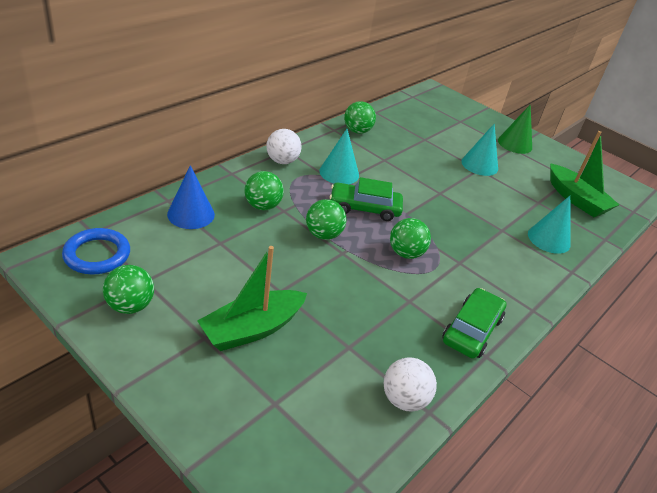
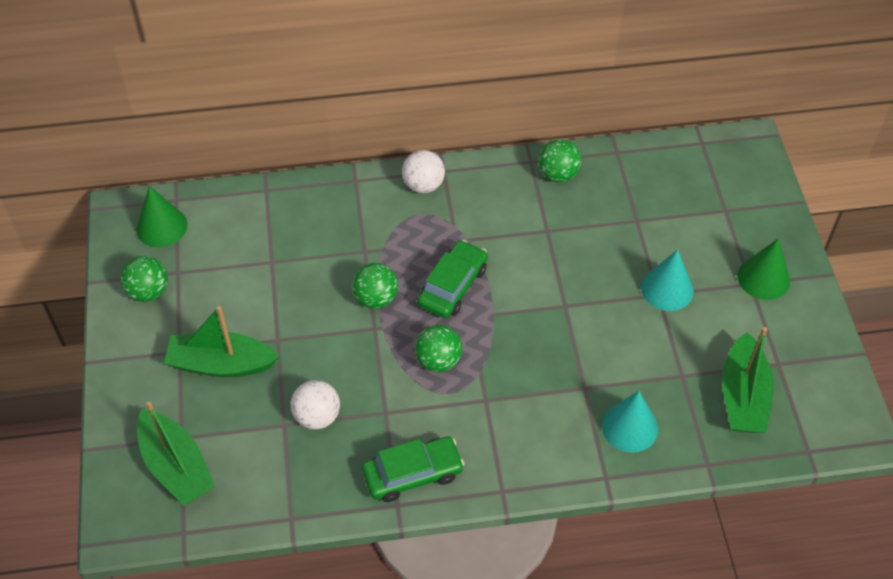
camera: 45 degrees right, 15 degrees up
blue ring [62,228,130,275] -> green cone [136,186,187,247]
blue cone [167,165,215,229] -> none
green ball [244,171,284,210] -> none
turquoise cone [319,129,359,184] -> none
green car [330,177,403,221] -> green car turned 75 degrees clockwise [417,240,488,318]
white ball [384,357,437,412] -> white ball moved to [291,380,340,429]
none -> green boat [137,402,215,506]

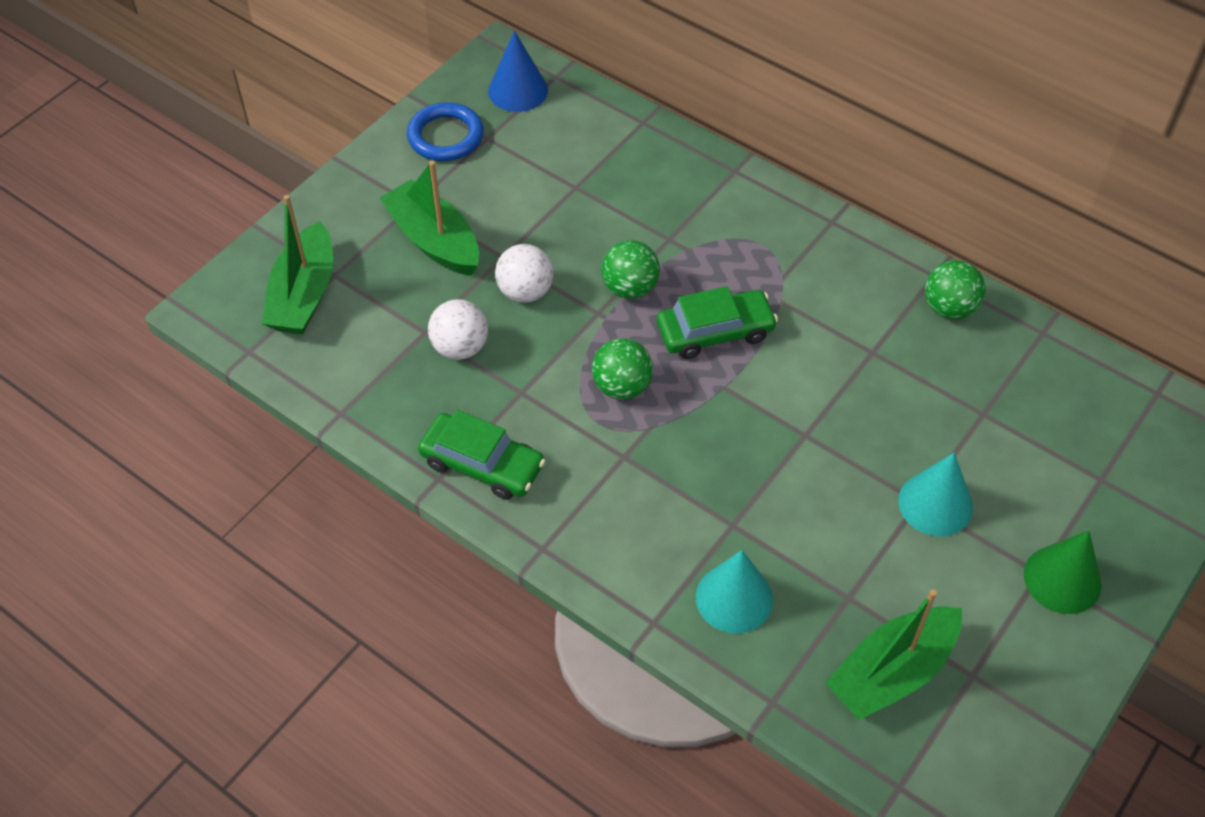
camera: 45 degrees right, 0 degrees up
green ball [121,256,168,302] -> blue ring [407,102,484,161]
green cone [136,186,187,247] -> blue cone [488,31,548,112]
white ball [402,150,445,193] -> white ball moved to [495,244,554,303]

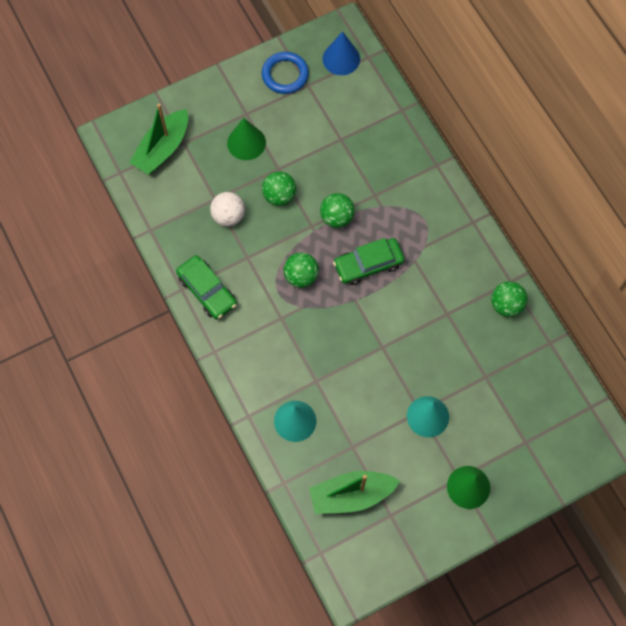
camera: 25 degrees right, 15 degrees up
green boat [380,161,479,276] -> green cone [227,118,266,160]
white ball [495,244,554,303] -> green ball [262,171,296,206]
green car [657,286,778,359] -> green car turned 150 degrees clockwise [333,238,405,285]

